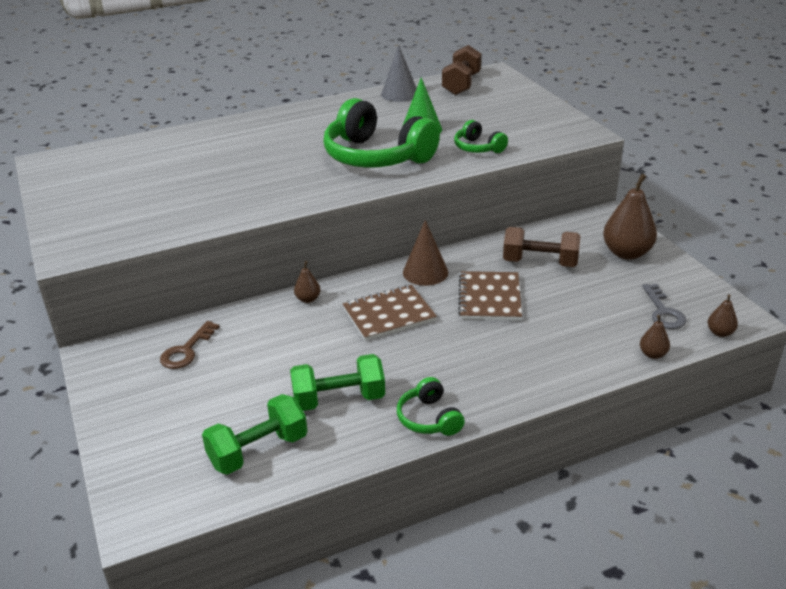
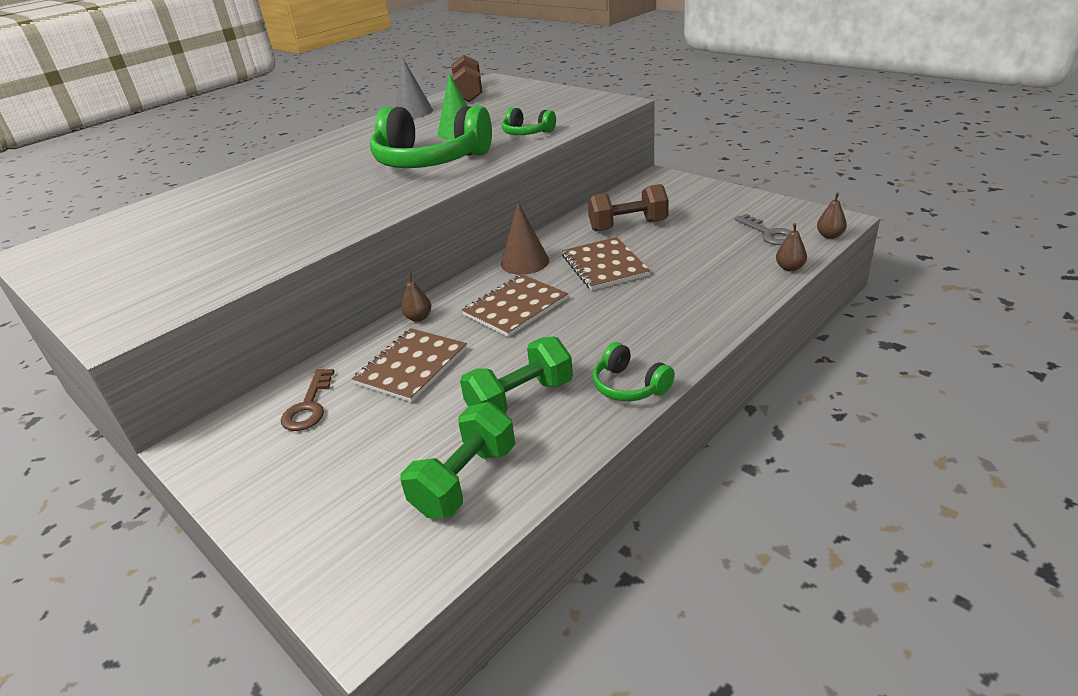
camera: 20 degrees left, 0 degrees up
brown pear [603,174,657,260] -> none
none -> brown notebook [352,328,467,402]

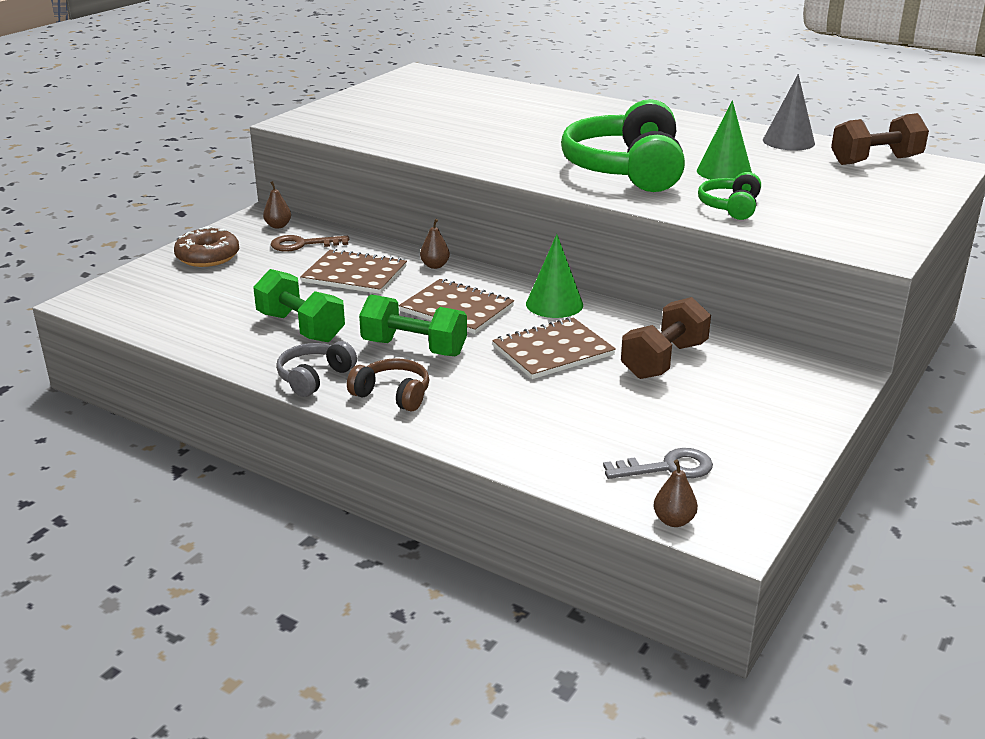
camera: 75 degrees right, 5 degrees down
green dumbbell [400,402,515,518] -> green dumbbell moved to [359,294,467,356]
brown cone [501,202,549,275] -> green cone [526,234,583,318]
brown dumbbell [588,184,669,231] -> brown dumbbell turned 60 degrees clockwise [621,297,711,379]
green headphones [593,342,675,401] -> grey headphones [276,341,357,397]
grey key [735,214,791,245] -> grey key turned 150 degrees counterclockwise [603,448,713,479]
brown pear [776,223,807,272] -> brown pear moved to [263,181,291,228]
none -> brown donut [174,226,239,267]
none -> brown headphones [347,358,429,411]

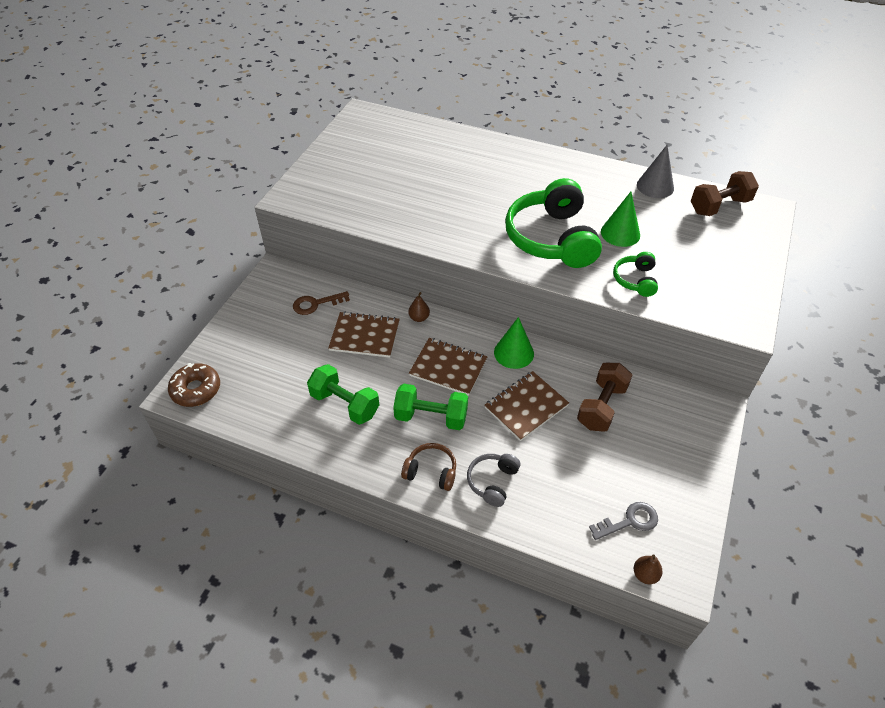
camera: 10 degrees left, 20 degrees up
brown donut [174,226,239,267] -> brown donut moved to [168,363,220,407]
brown pear [263,181,291,228] -> none
grey headphones [276,341,357,397] -> grey headphones moved to [467,454,521,507]

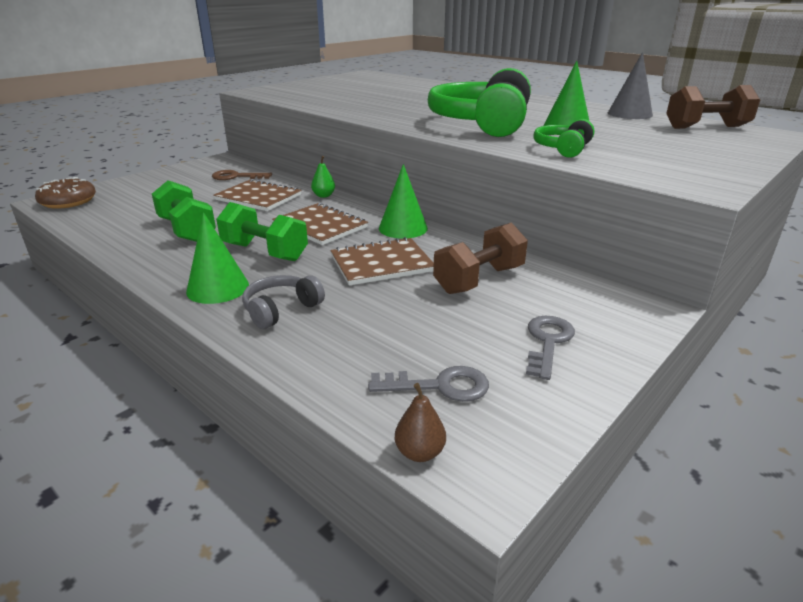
camera: 20 degrees right, 20 degrees down
brown headphones [401,443,456,491] -> green cone [186,212,249,304]
brown pear [408,292,430,322] -> green pear [311,156,335,198]
none -> grey key [526,316,575,380]

